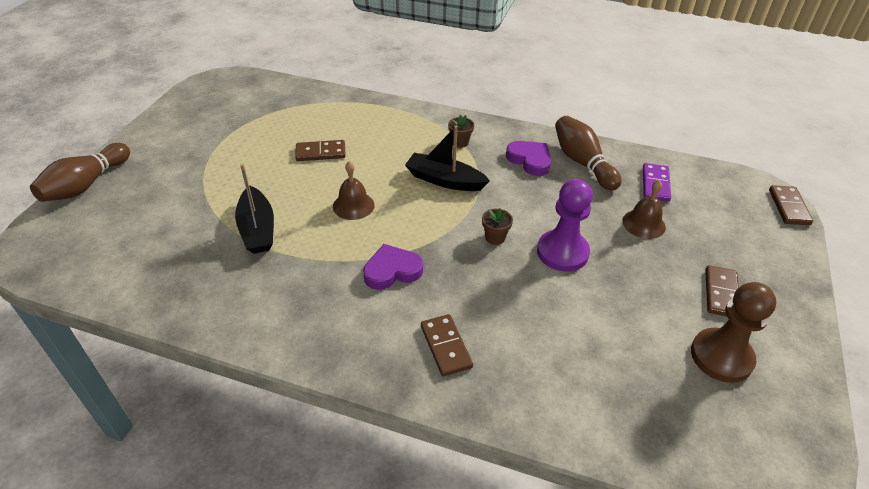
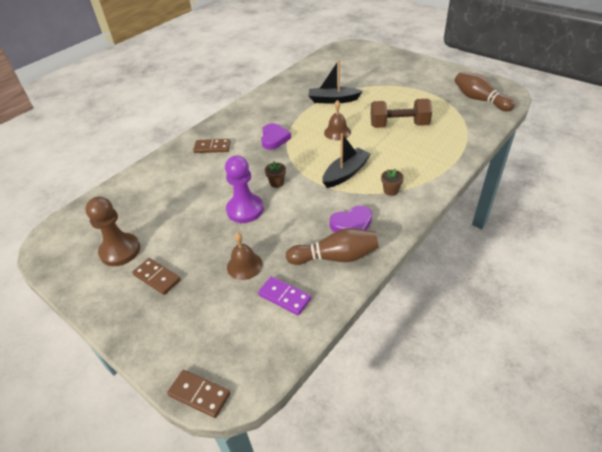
camera: 115 degrees right, 0 degrees up
brown bowling pin [30,143,130,202] -> brown bowling pin moved to [455,72,515,111]
brown domino [295,140,346,161] -> brown dumbbell [371,99,432,128]

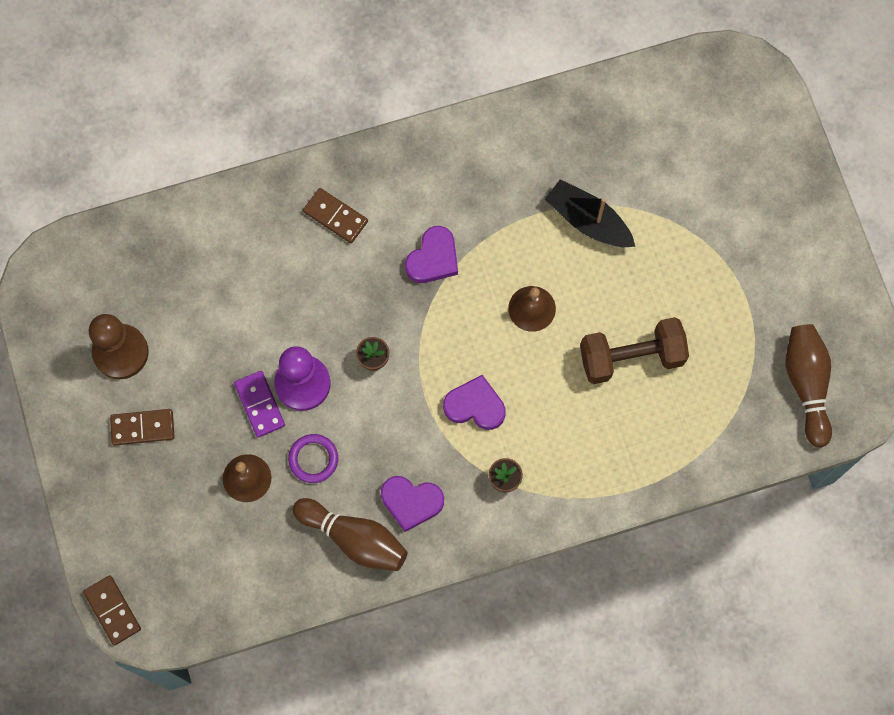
camera: 30 degrees right, 30 degrees up
brown domino [132,258,181,295] -> brown domino turned 75 degrees counterclockwise [110,409,175,446]
purple domino [258,276,311,315] -> purple domino moved to [234,371,285,437]
black boat [322,133,371,188] -> purple heart [443,375,506,430]
brown dumbbell [371,99,432,128] -> brown dumbbell turned 45 degrees counterclockwise [580,317,689,384]
none -> purple ring [288,434,338,483]

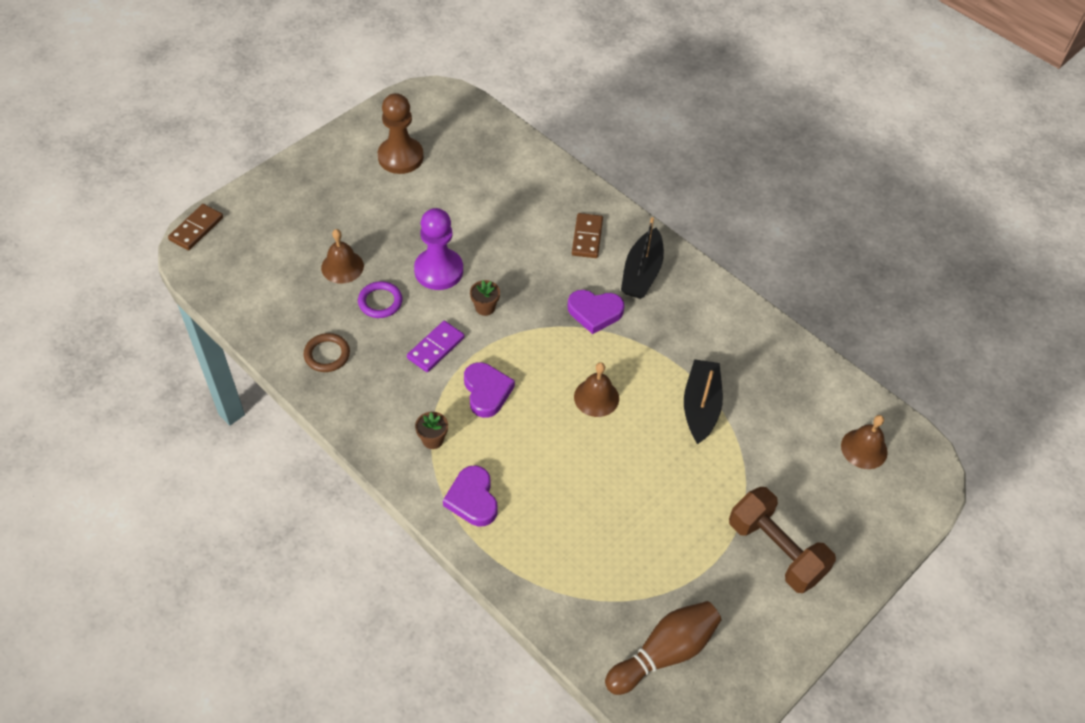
camera: 60 degrees right, 20 degrees down
brown domino [110,409,175,446] -> none
purple domino [234,371,285,437] -> purple domino moved to [407,321,464,372]
brown bowling pin [292,498,408,571] -> brown ring [303,333,350,372]
purple heart [381,476,444,532] -> purple heart moved to [443,465,497,527]
brown dumbbell [580,317,689,384] -> brown dumbbell moved to [729,487,836,593]
none -> black boat [621,217,664,299]
none -> brown bell [841,415,888,469]

